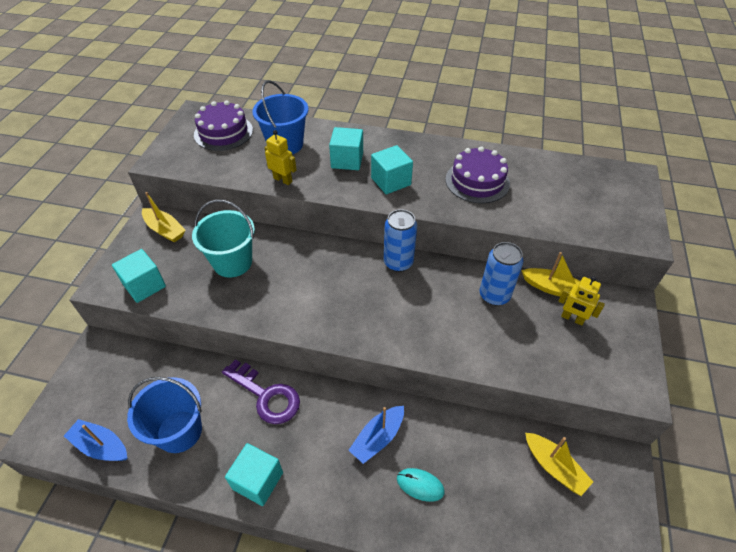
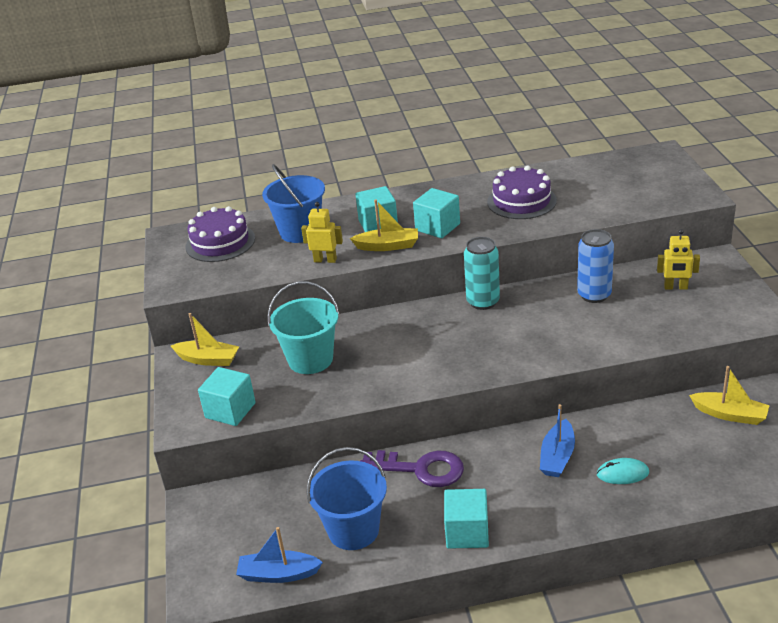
camera: 20 degrees left, 15 degrees down
blue can [384,209,417,272] -> turquoise can [464,237,500,310]
yellow boat [521,252,581,298] -> yellow boat moved to [350,200,418,251]

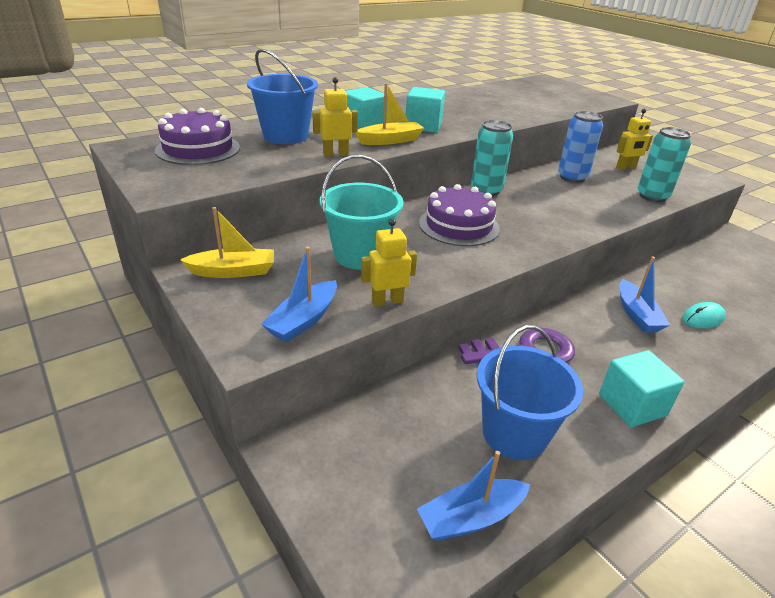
camera: 30 degrees left, 0 degrees up
turquoise cube [198,367,256,426] -> blue boat [261,247,337,342]
purple cake [487,165,557,219] -> purple cake moved to [419,184,500,246]
yellow boat [689,366,770,425] -> none
none -> yellow robot [361,219,417,307]
none -> turquoise can [637,127,691,202]

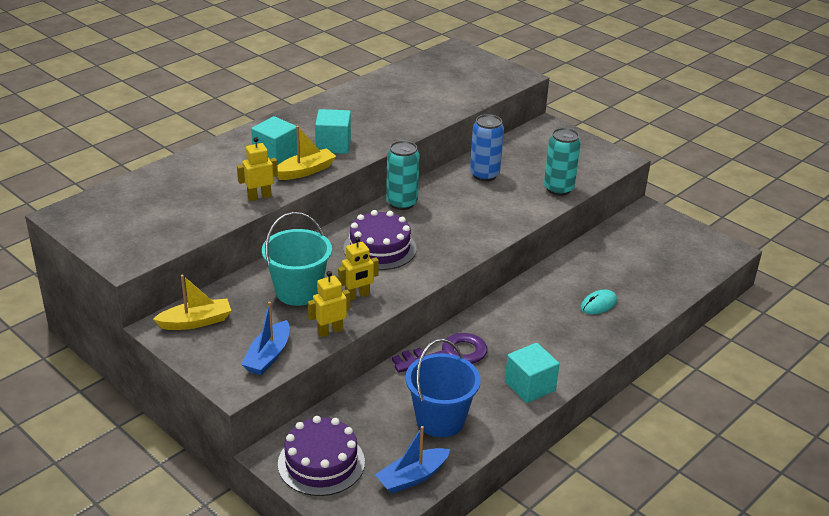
camera: 10 degrees left, 0 degrees up
purple cake [155,108,240,165] -> purple cake moved to [278,416,365,496]
blue bucket [247,49,318,144] -> none
yellow robot [616,109,653,170] -> yellow robot moved to [338,237,379,301]
blue boat [619,256,670,333] -> none

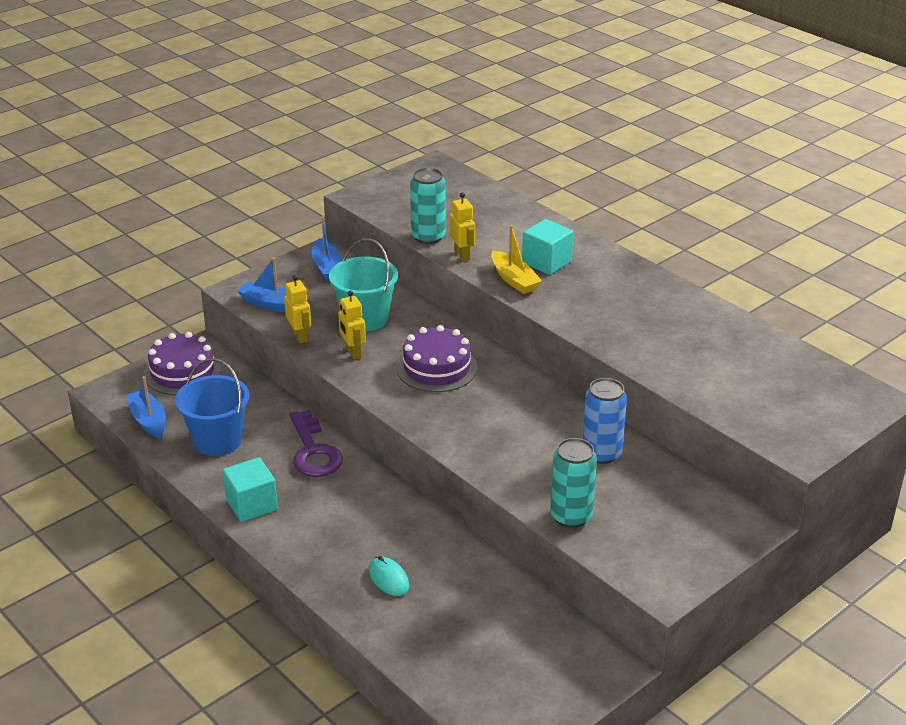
camera: 95 degrees right, 0 degrees up
yellow boat [153,275,231,330] -> blue boat [312,217,342,281]
turquoise cube [315,109,351,154] -> none
turquoise can [386,141,420,210] -> turquoise can moved to [410,168,446,244]

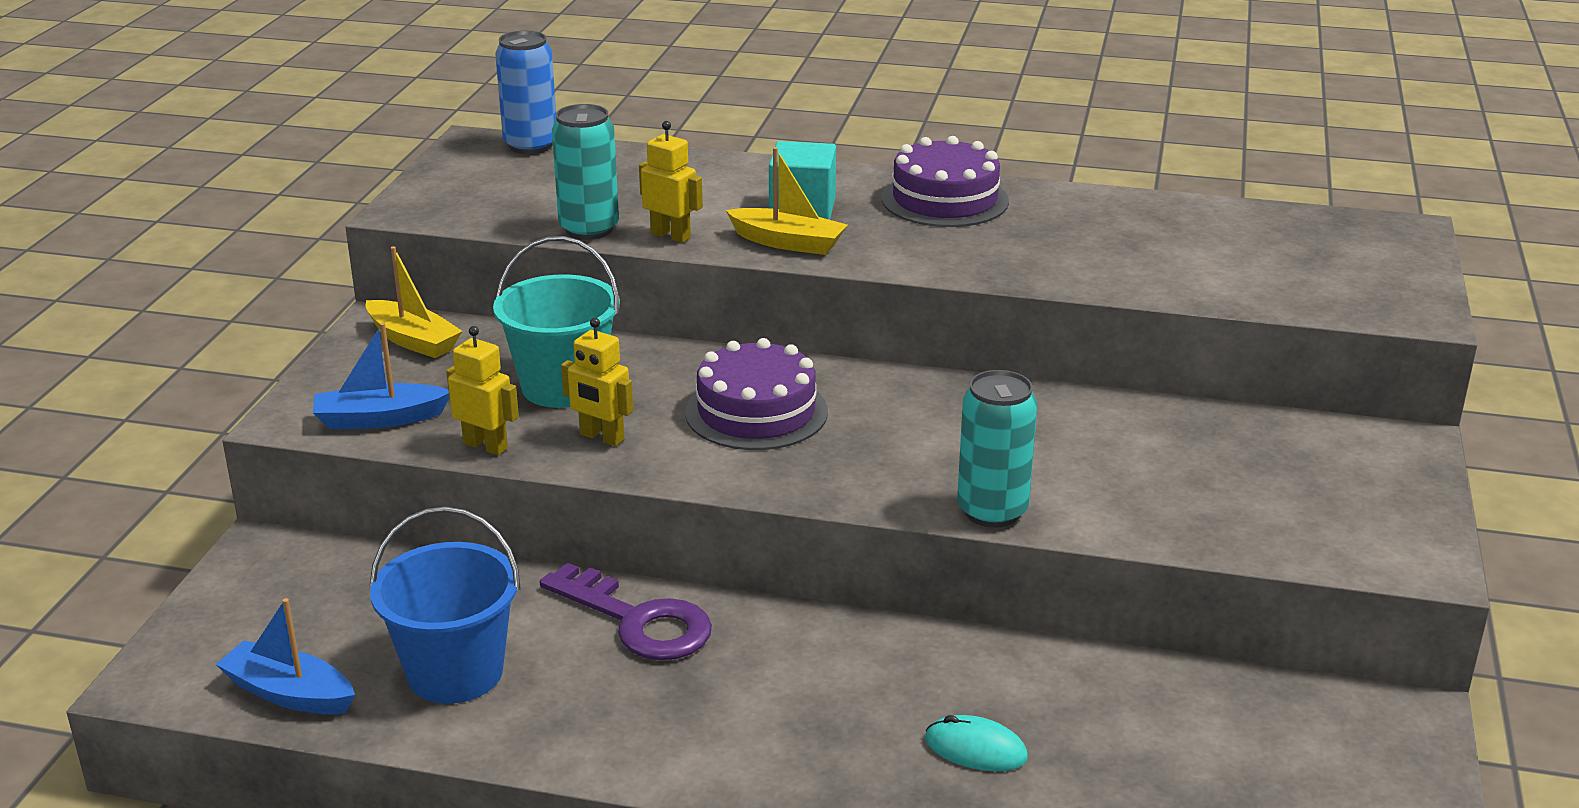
camera: 35 degrees left, 5 degrees down
purple cake [144,332,221,395] -> purple cake moved to [882,136,1009,227]
turquoise cube [222,457,278,522] -> none
blue boat [312,217,342,281] -> yellow boat [366,246,462,358]
turquoise can [550,438,597,528] -> turquoise can moved to [957,370,1037,528]
blue can [582,378,627,464] -> blue can moved to [495,31,556,154]

